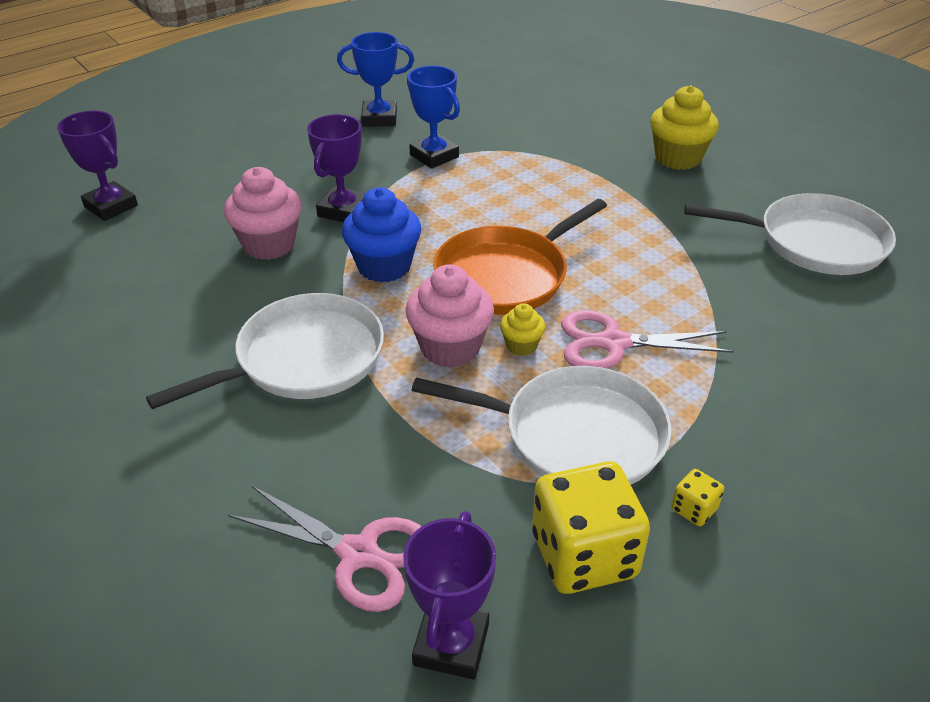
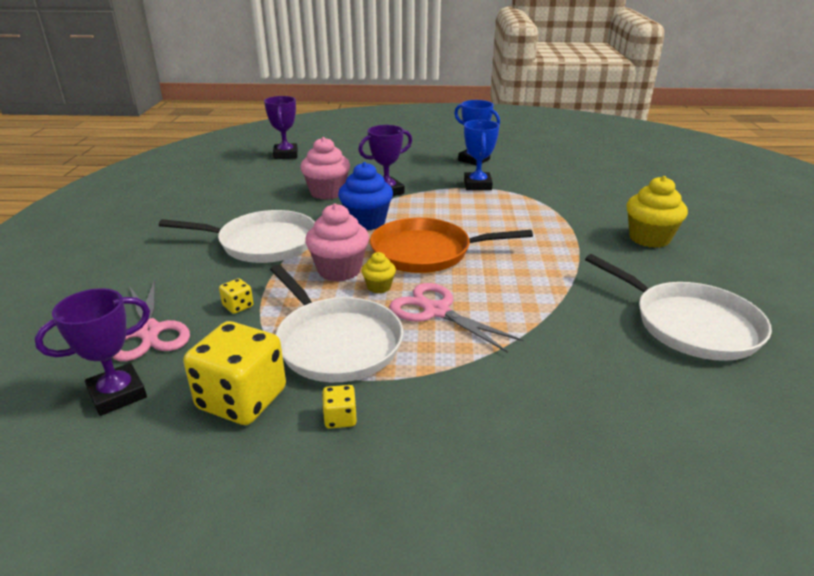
camera: 40 degrees right, 10 degrees down
none -> yellow dice [219,278,253,314]

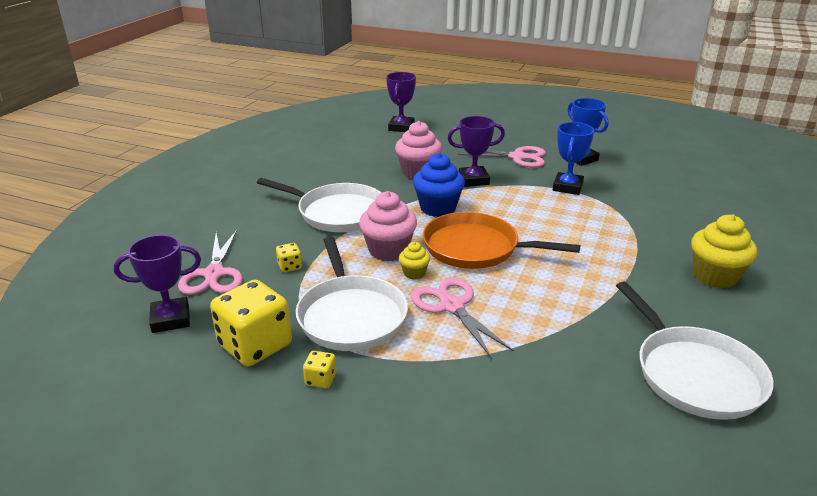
camera: 20 degrees right, 0 degrees up
none -> pink scissors [457,146,546,168]

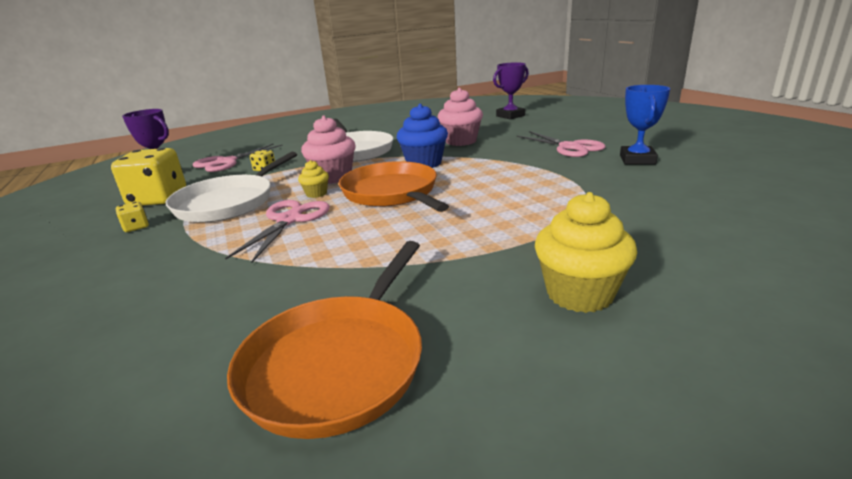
camera: 45 degrees right, 5 degrees down
purple trophy [447,116,505,187] -> none
blue trophy [553,122,594,195] -> none
white pan [616,281,774,420] -> orange pan [227,241,422,439]

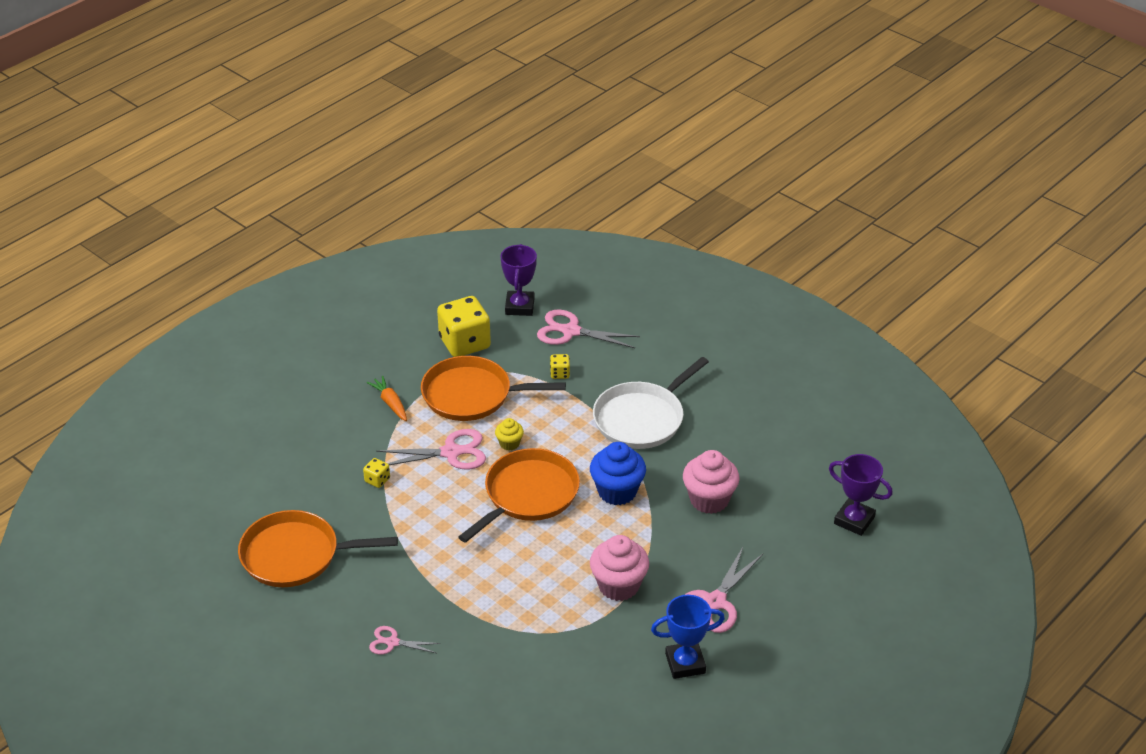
camera: 65 degrees right, 15 degrees up
yellow dice [116,202,149,232] -> yellow dice moved to [363,458,390,488]
white pan [166,152,297,222] -> orange pan [421,356,566,421]
pink cupcake [301,116,355,184] -> pink cupcake moved to [590,535,649,601]
yellow cupcake [535,192,637,313] -> pink scissors [369,626,440,654]
none -> orange carrot [367,376,407,421]

